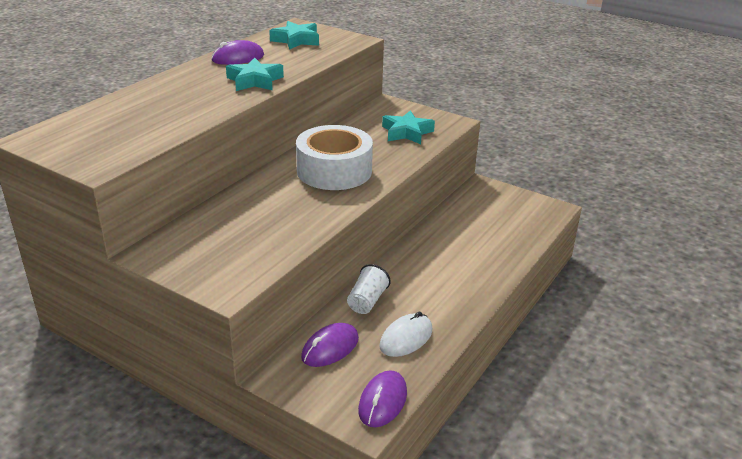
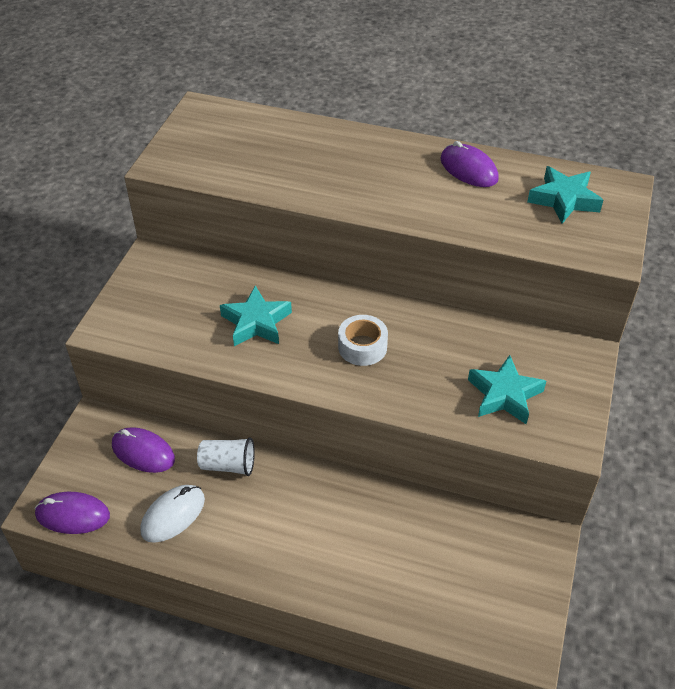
camera: 75 degrees right, 15 degrees up
turquoise star [226,58,284,91] -> turquoise star moved to [220,286,292,346]
white tape [296,125,373,190] -> white tape [338,315,388,366], size x0.52
white mouse [379,312,432,357] -> white mouse turned 75 degrees counterclockwise [140,485,205,543]

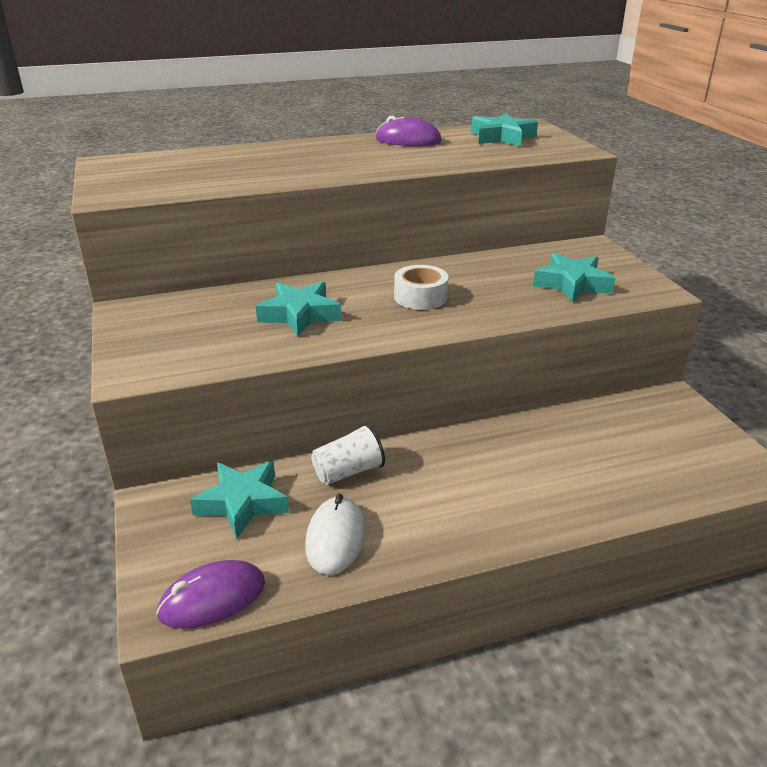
camera: 35 degrees left, 15 degrees down
purple mouse [112,427,175,473] -> turquoise star [190,461,289,539]

